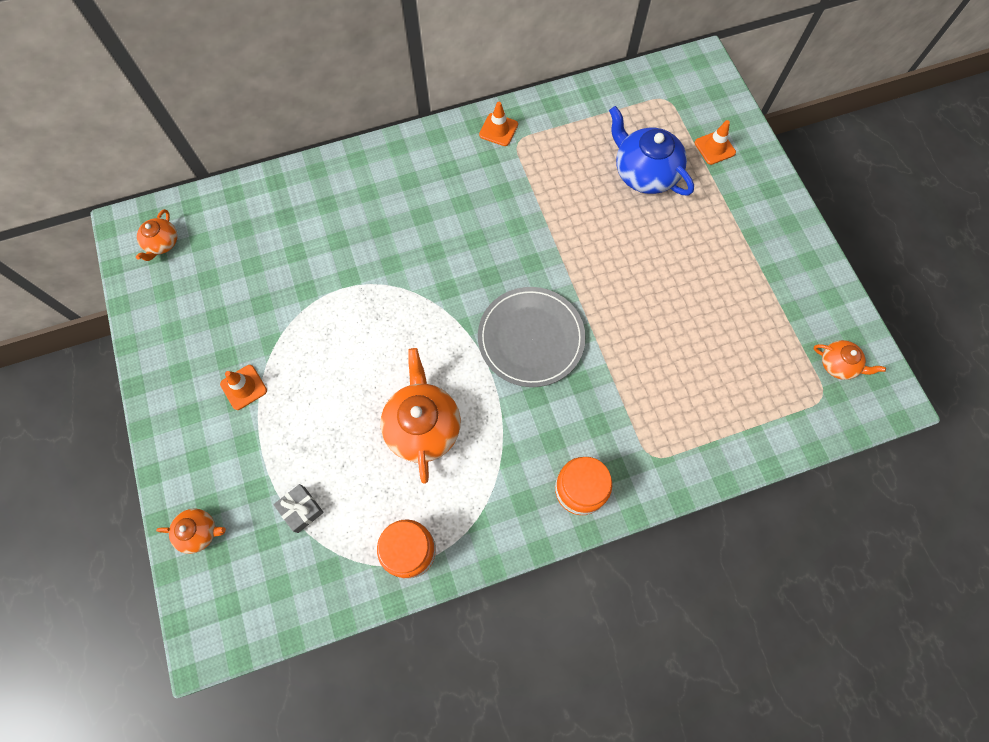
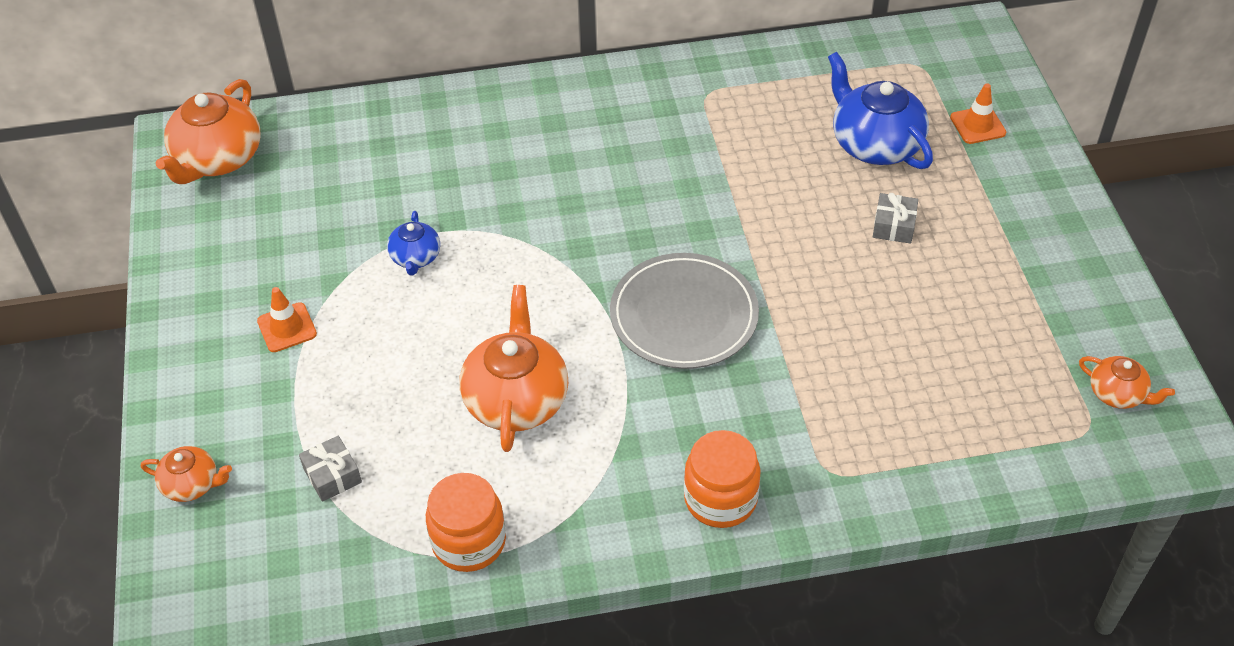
camera: 10 degrees right, 20 degrees down
orange teapot [136,209,177,261] -> orange teapot [156,79,261,184], size x1.88
orange traffic cone [479,102,518,146] -> none
none -> blue teapot [387,211,440,276]
none -> grey gift [873,193,918,244]

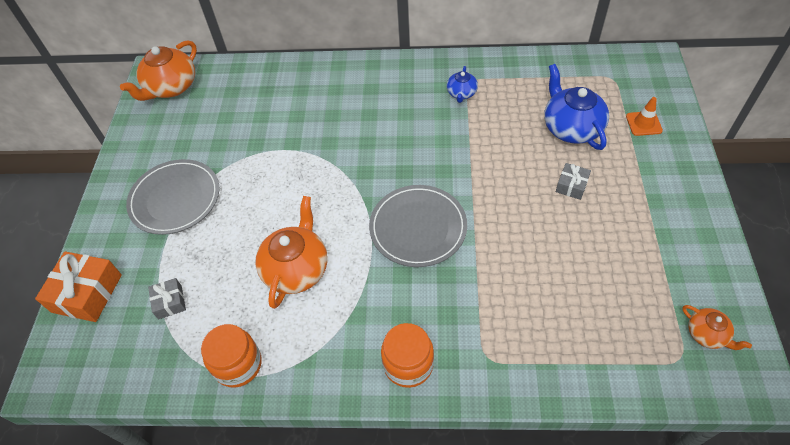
camera: 15 degrees right, 5 degrees up
orange teapot [141,446,232,502] -> orange gift [35,251,122,322]
orange traffic cone [257,287,317,352] -> grey plate [126,159,220,235]
blue teapot [387,211,440,276] -> blue teapot moved to [447,66,478,103]

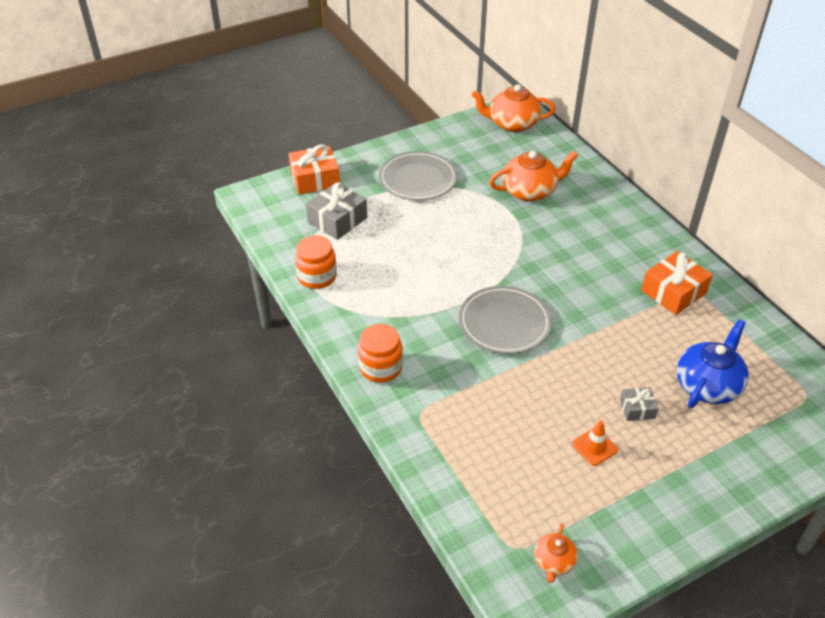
camera: 55 degrees right, 10 degrees down
grey gift [148,278,186,319] -> grey gift [306,182,367,240], size x1.84
orange teapot [255,196,328,309] -> orange teapot moved to [489,151,578,201]
blue teapot [447,66,478,103] -> orange gift [641,251,713,315]
orange traffic cone [626,97,663,136] -> orange traffic cone moved to [572,420,618,466]

